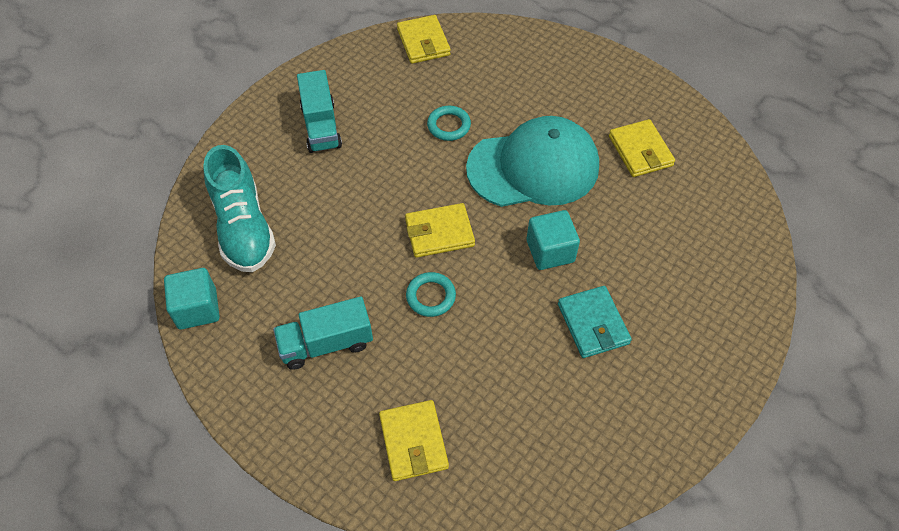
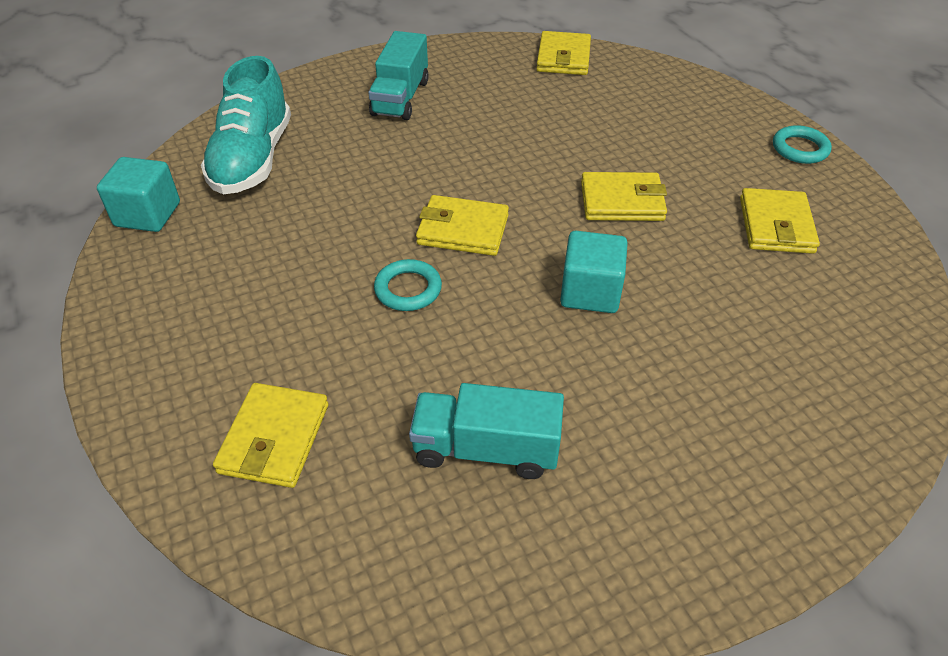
camera: 25 degrees right, 10 degrees down
turquoise truck [273,296,373,370] -> turquoise truck moved to [409,383,564,479]
turquoise ring [427,106,471,141] -> turquoise ring moved to [773,125,832,164]
turquoise cap [466,116,599,207] -> yellow wallet [581,172,667,221]
turquoise wallet [558,286,632,358] -> none

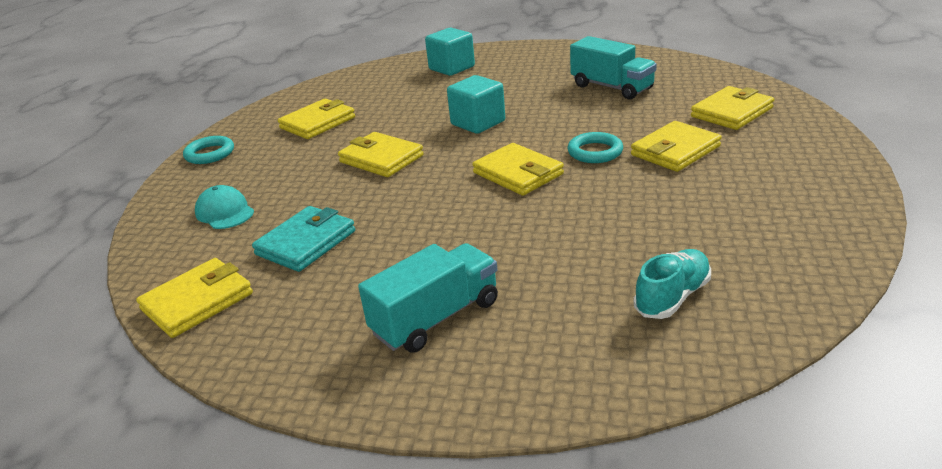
camera: 140 degrees left, 15 degrees down
turquoise cube [97,157,180,232] -> turquoise cube moved to [425,28,475,76]
turquoise shoe [201,56,291,194] -> turquoise shoe [634,249,711,319], size x0.54
none -> turquoise cap [195,185,254,229]
none -> turquoise wallet [252,206,355,272]
none -> yellow wallet [631,121,722,172]

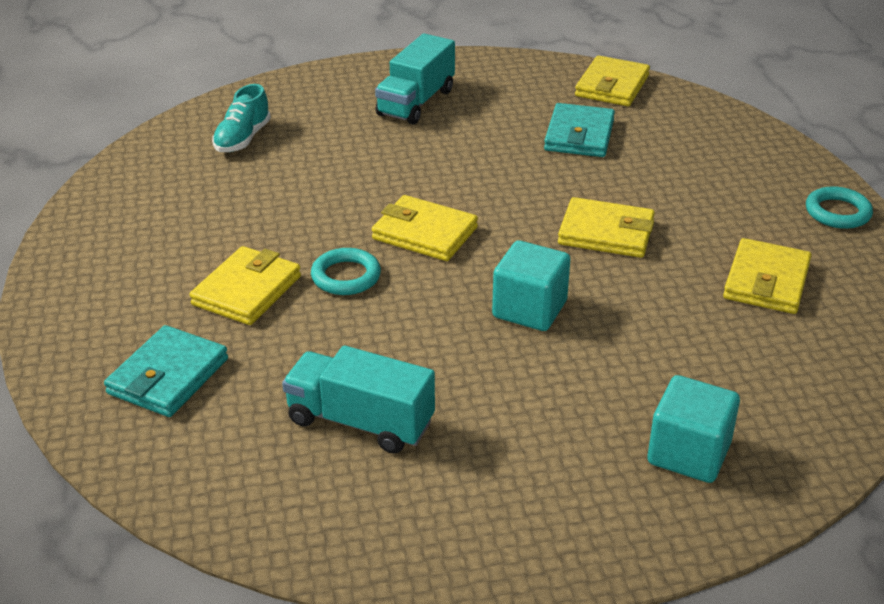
camera: 155 degrees right, 5 degrees up
turquoise cap [195,185,254,229] -> none
yellow wallet [691,86,774,130] -> turquoise wallet [104,325,228,417]

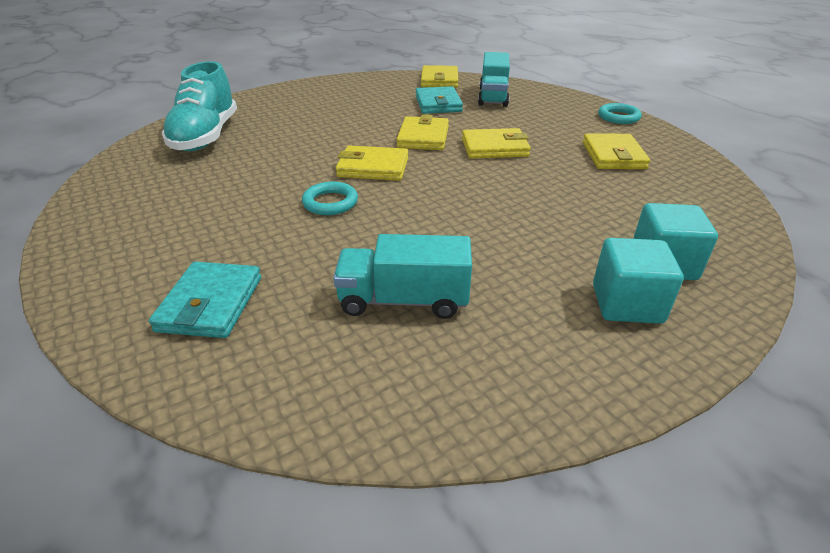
camera: 20 degrees left, 0 degrees up
yellow wallet [190,246,301,325] -> yellow wallet moved to [396,115,449,150]
turquoise shoe [212,84,271,152] -> turquoise shoe [162,61,237,151], size x1.84
turquoise truck [375,33,455,125] -> turquoise truck moved to [478,52,510,107]
turquoise cube [492,241,571,331] -> turquoise cube moved to [593,238,684,324]

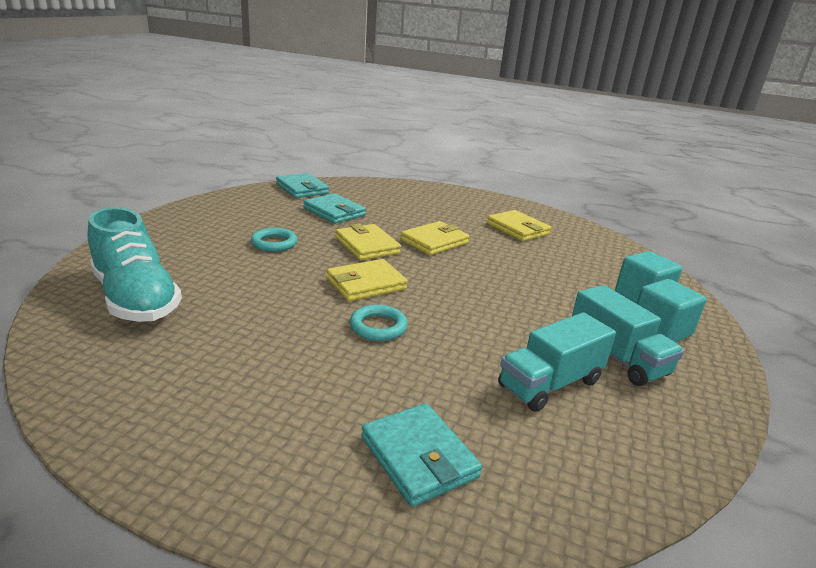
camera: 40 degrees left, 10 degrees down
yellow wallet [421,65,458,88] -> turquoise wallet [276,173,329,198]
turquoise truck [478,52,510,107] -> turquoise truck moved to [572,285,684,386]
turquoise ring [598,103,642,124] -> turquoise ring moved to [251,228,297,252]

